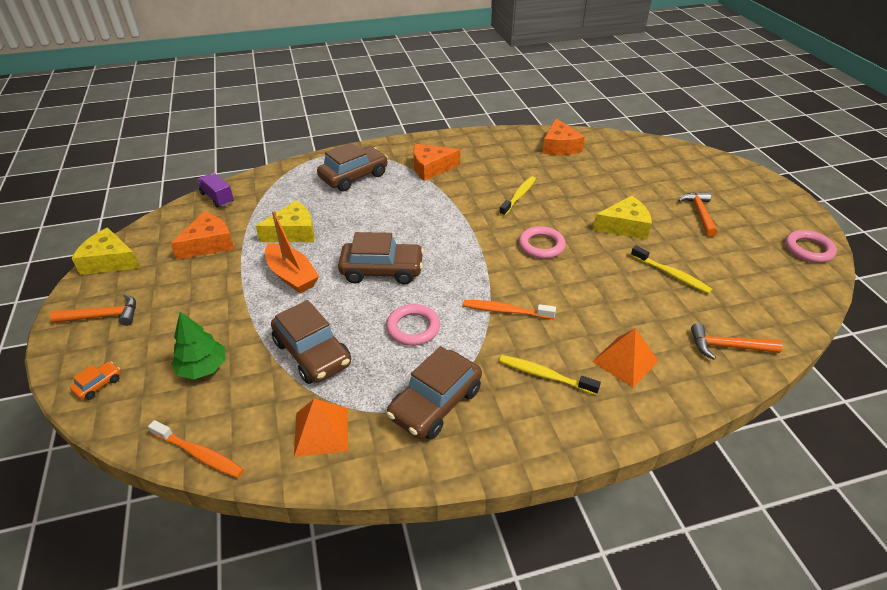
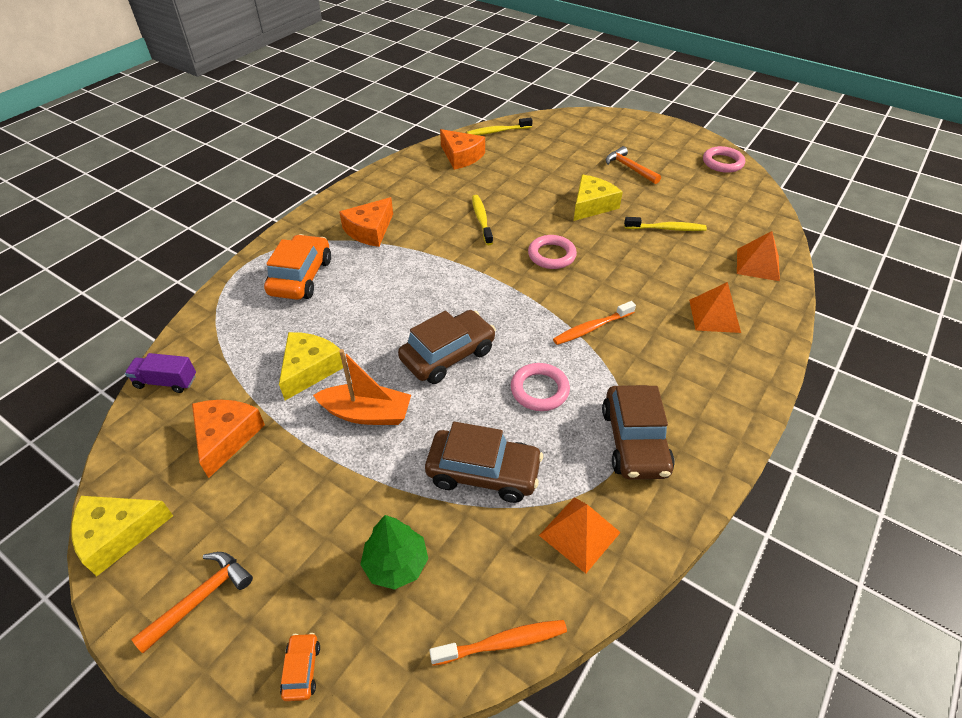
camera: 40 degrees left, 5 degrees up
brown car [317,143,388,192] -> orange car [264,234,331,300]
yellow toothbrush [499,355,601,395] -> yellow toothbrush moved to [467,117,533,135]
orange hammer [691,323,782,360] -> orange pyramid [737,231,780,281]

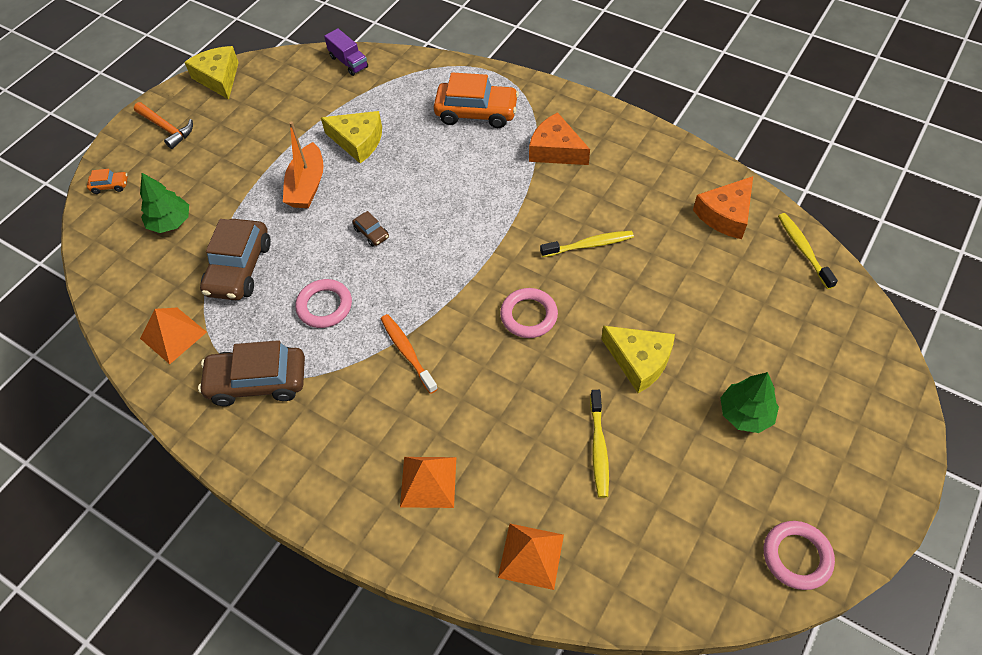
camera: 90 degrees right, 10 degrees up
purple truck [125,353,196,393] -> purple truck turned 135 degrees clockwise [324,28,368,76]
orange cheese [192,400,265,478] -> none
brown car [398,310,496,384] -> brown car [353,211,389,247], size x0.45
orange toothbrush [429,620,567,666] -> none
orange hammer [606,146,661,184] -> green tree [720,372,779,433]

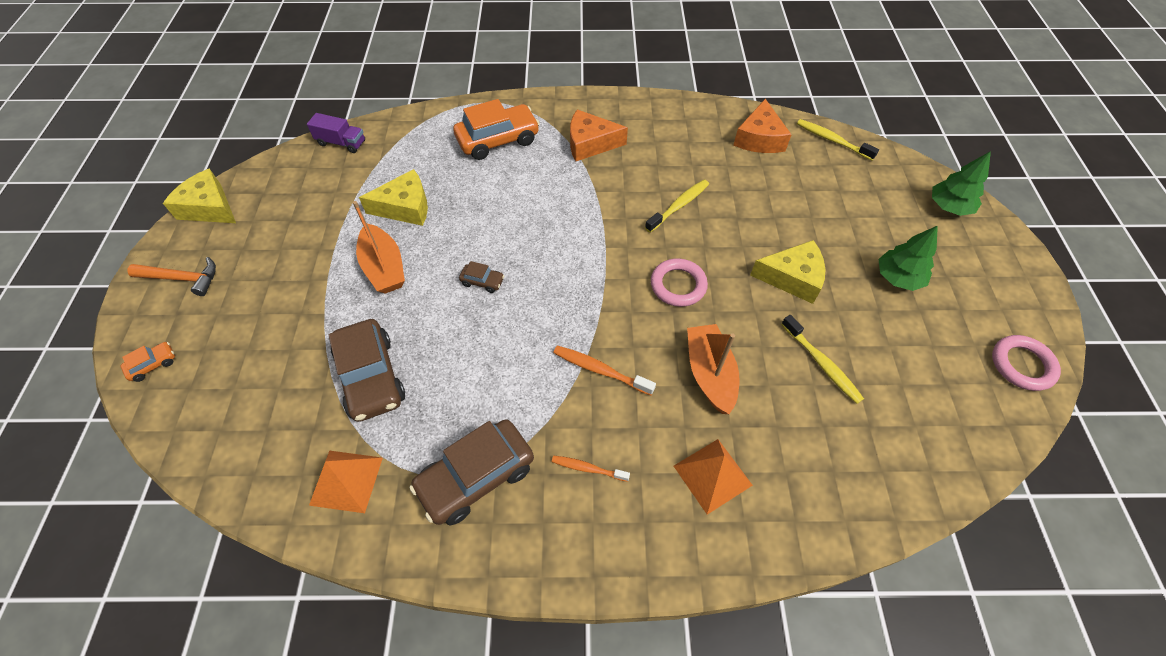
camera: 35 degrees left, 0 degrees up
green tree [140,173,189,233] -> green tree moved to [932,151,991,216]
pink ring [295,279,352,328] -> none
orange pyramid [498,524,564,590] -> none
none -> orange toothbrush [552,455,630,482]
none -> orange boat [687,324,739,414]

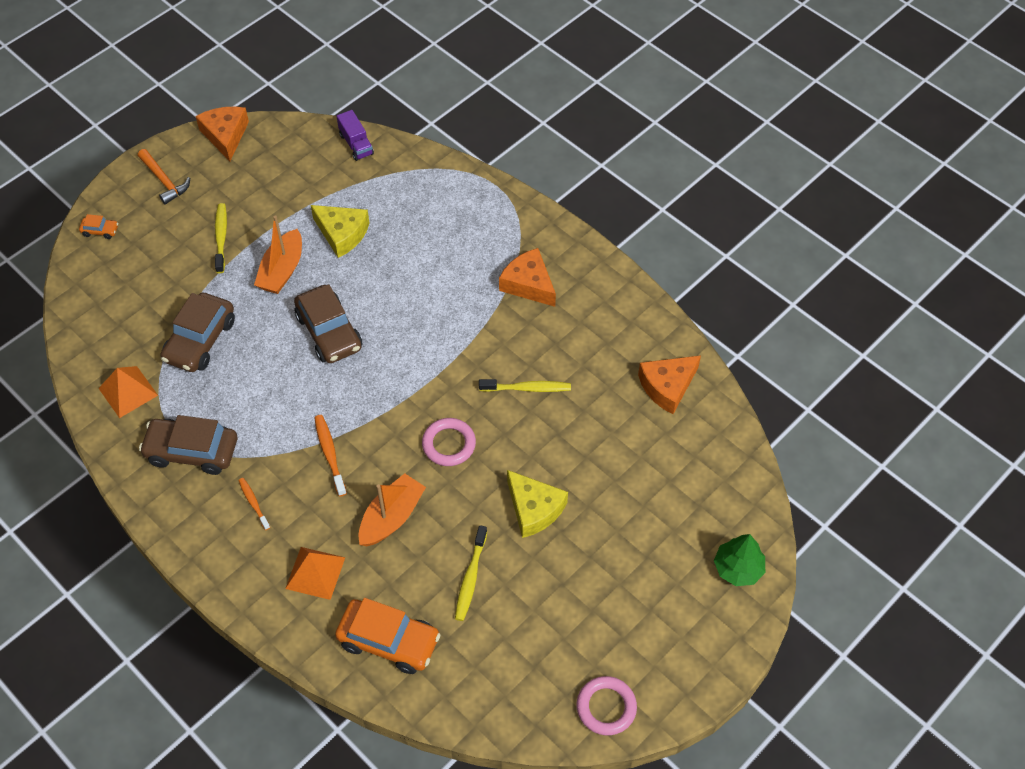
camera: 45 degrees right, 0 degrees up
yellow cheese [163,168,236,223] -> orange cheese [195,107,249,161]
orange car [453,99,540,160] -> orange car moved to [335,598,441,674]
brown car [459,261,504,293] -> brown car [294,285,362,363], size x2.23
yellow toothbrush [797,119,879,161] -> yellow toothbrush moved to [215,203,227,273]
green tree [879,226,938,291] -> none

